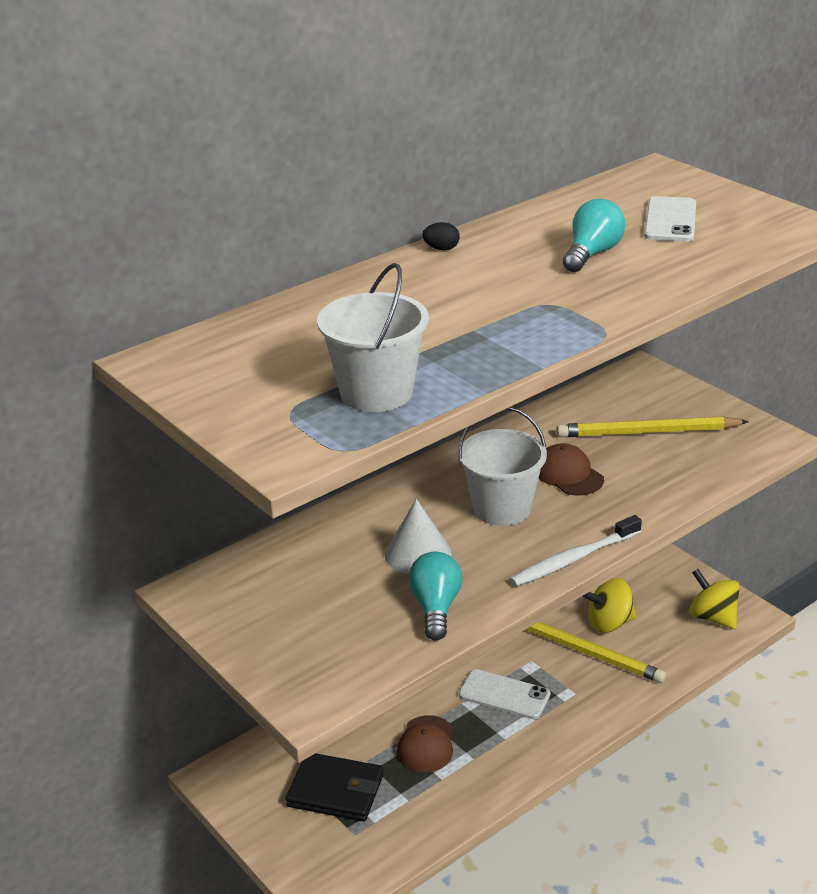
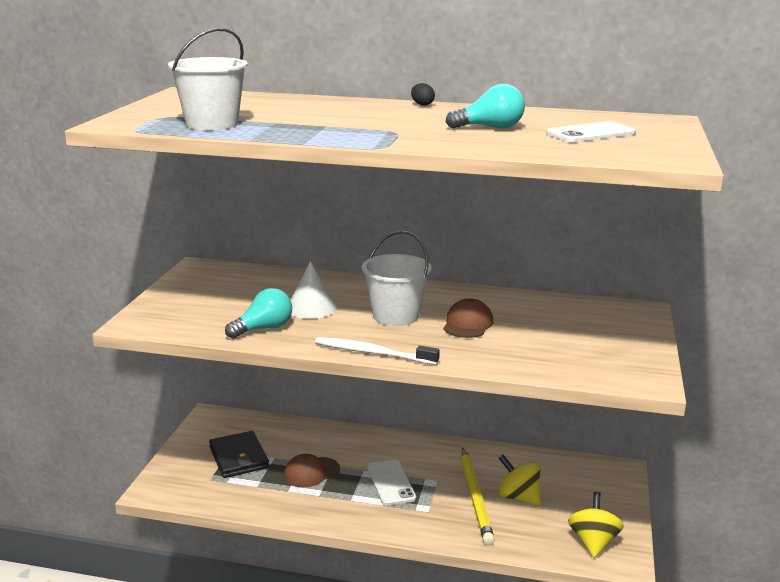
camera: 50 degrees right, 10 degrees down
yellow pencil [557,416,749,437] -> none

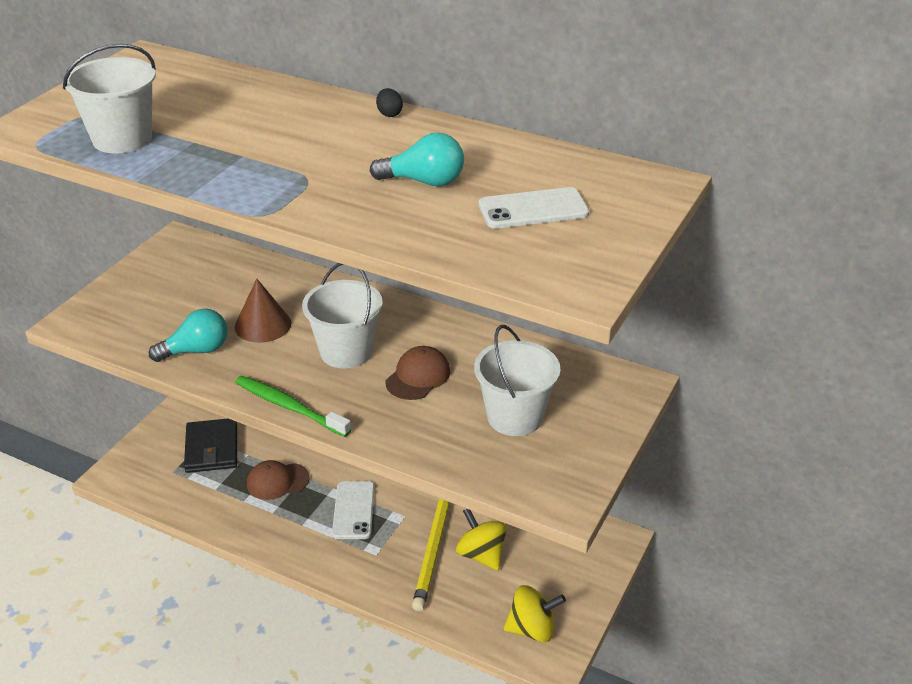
camera: 15 degrees right, 15 degrees up
white cone [291,261,337,319] -> brown cone [235,279,291,343]
white toothbrush [315,337,440,365] -> green toothbrush [235,376,351,437]
yellow spinning top [568,492,624,558] -> yellow spinning top turned 60 degrees clockwise [504,585,566,642]
none -> white bucket [474,325,560,436]

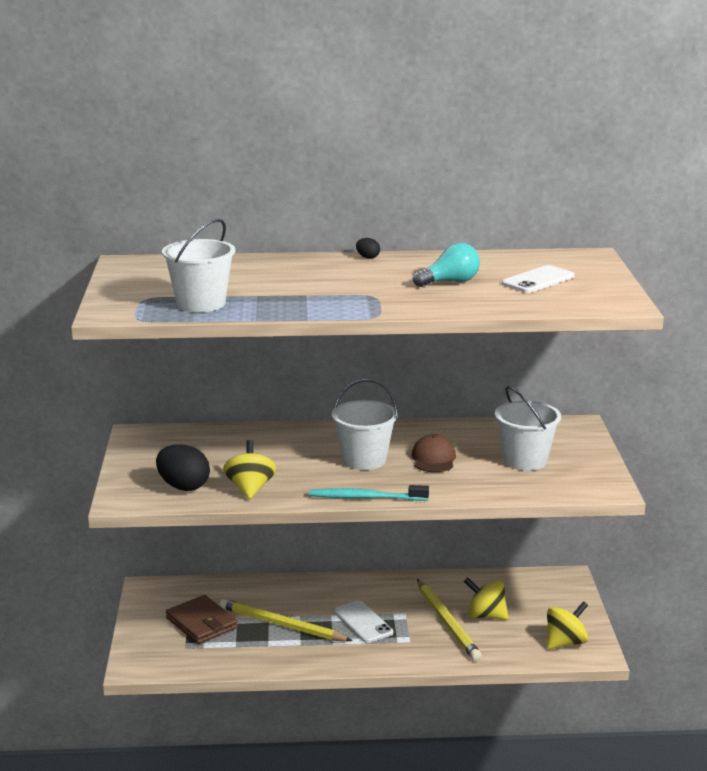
camera: 30 degrees left, 15 degrees down
turquoise light bulb [149,308,228,362] -> yellow spinning top [223,440,276,499]
black wallet [184,419,237,473] -> brown wallet [166,595,238,644]
brown cone [235,279,291,343] -> none
green toothbrush [235,376,351,437] -> turquoise toothbrush [309,485,429,501]
brown cap [247,460,309,500] -> yellow pencil [219,599,353,641]
none -> black egg [156,444,210,491]

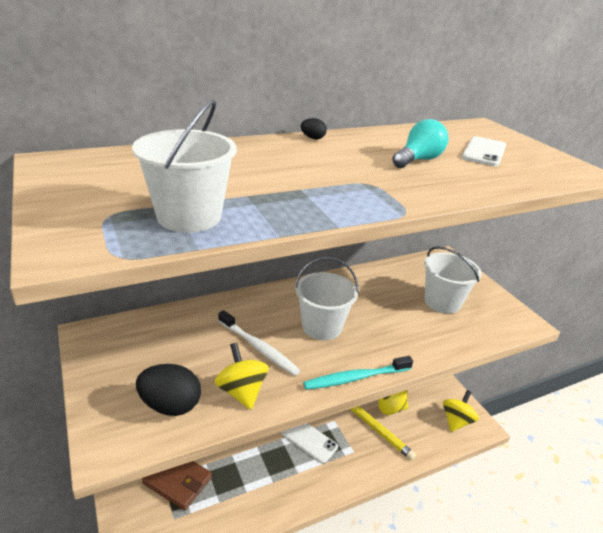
camera: 25 degrees left, 10 degrees up
yellow pencil [219,599,353,641] -> none
brown cap [411,434,456,472] -> none
none -> white toothbrush [218,310,300,376]

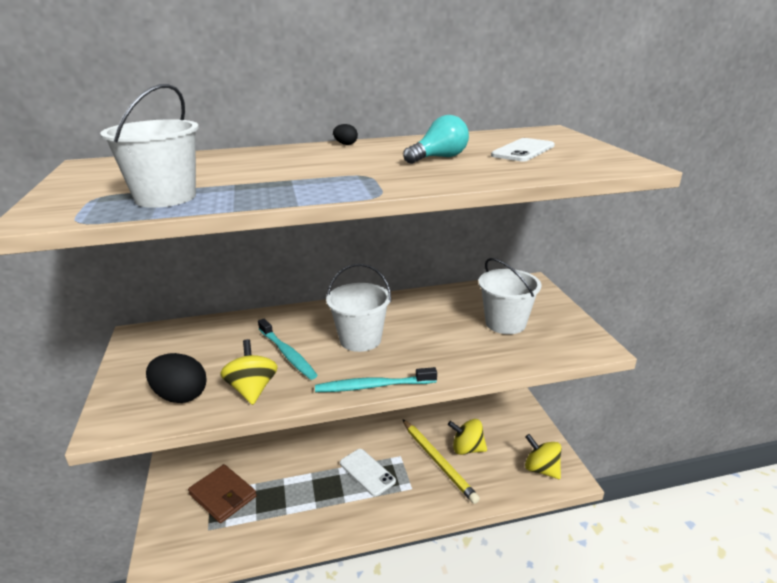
camera: 15 degrees right, 5 degrees down
white toothbrush [218,310,300,376] -> turquoise toothbrush [258,319,318,380]
yellow spinning top [443,390,479,432] -> yellow spinning top turned 90 degrees counterclockwise [525,434,561,479]

